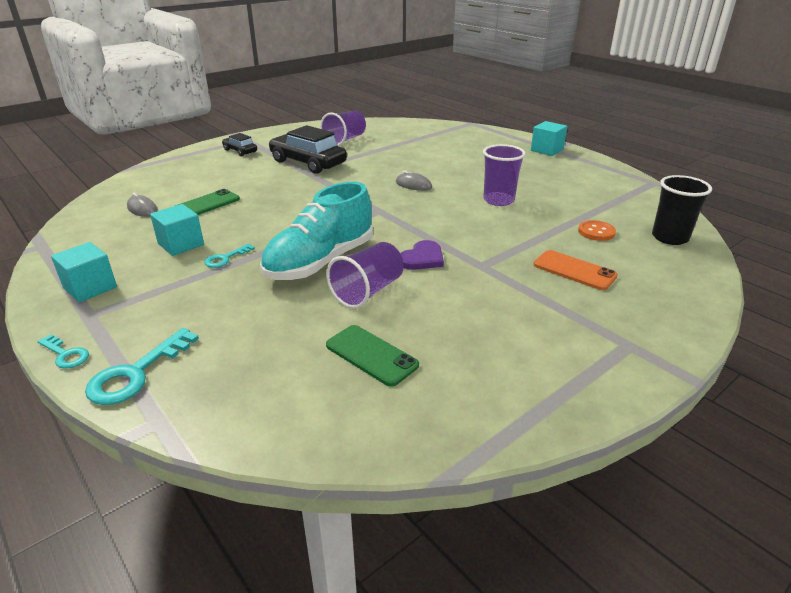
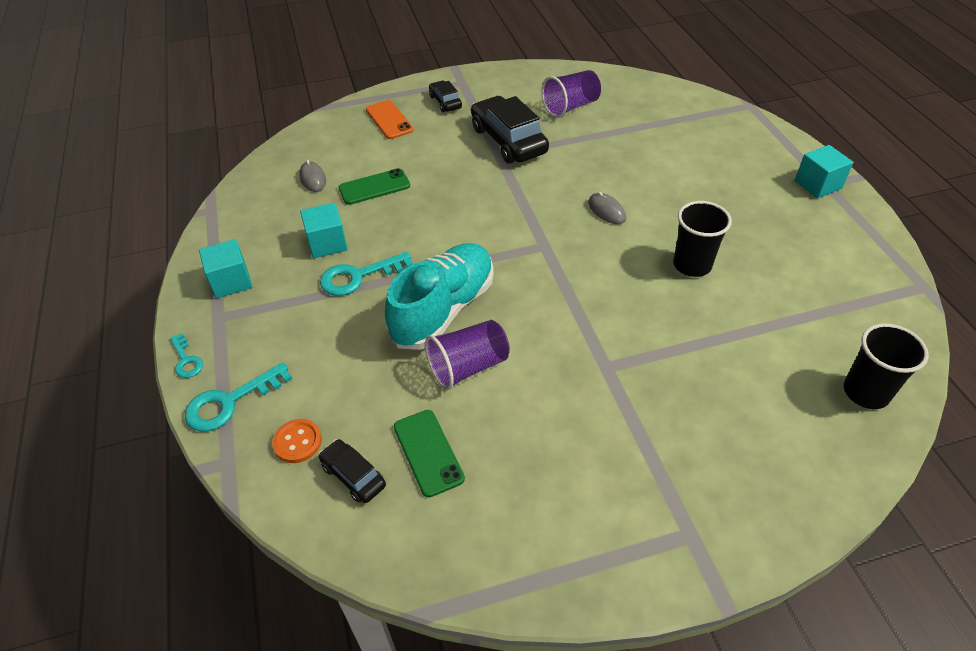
camera: 25 degrees right, 15 degrees up
turquoise key [204,244,255,268] -> turquoise key [320,252,413,296], size x1.71
turquoise shoe [260,182,373,280] -> turquoise shoe turned 150 degrees clockwise [385,243,494,350]
purple heart [400,240,444,270] -> none
purple cup [483,144,526,206] -> black cup [673,201,732,277]
orange phone [534,250,618,290] -> orange phone moved to [366,100,414,139]
orange button [578,220,616,241] -> orange button moved to [272,419,322,463]
none -> black car [318,439,386,503]

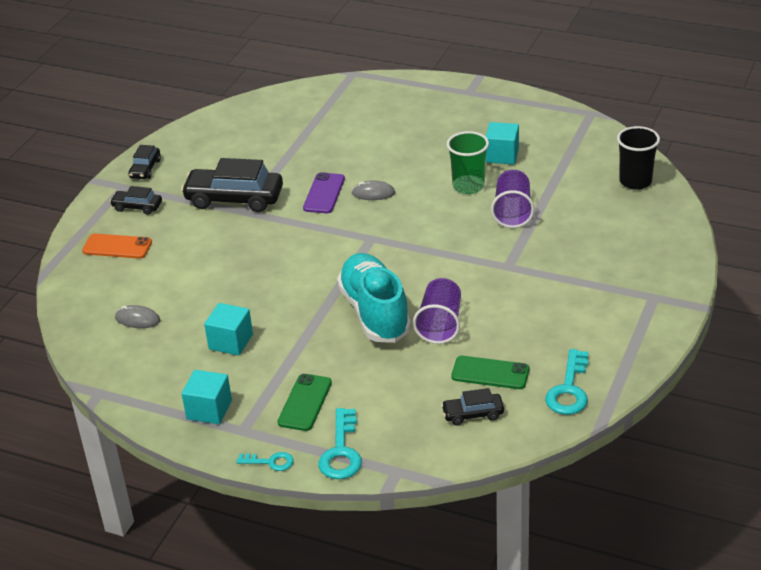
camera: 50 degrees left, 10 degrees down
orange button [272,419,322,463] -> none
turquoise key [320,252,413,296] -> turquoise key moved to [545,349,588,415]
green phone [339,168,410,205] -> green phone moved to [278,374,332,431]
purple cup [541,70,601,117] -> purple cup moved to [491,170,534,228]
black cup [673,201,732,277] -> green cup [447,131,489,194]
turquoise cube [795,145,853,198] -> turquoise cube moved to [485,122,519,165]
none -> black car [128,145,161,179]
none -> purple phone [303,172,345,213]

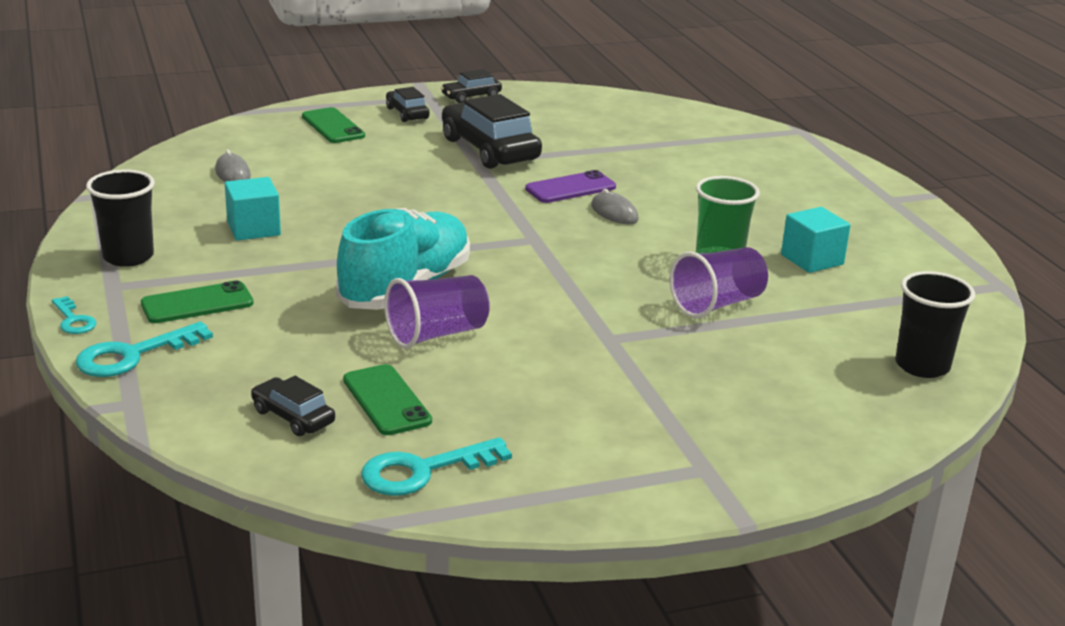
camera: 45 degrees right, 10 degrees down
orange phone [82,234,152,259] -> green phone [302,107,365,143]
turquoise cube [182,370,232,424] -> black cup [86,170,155,267]

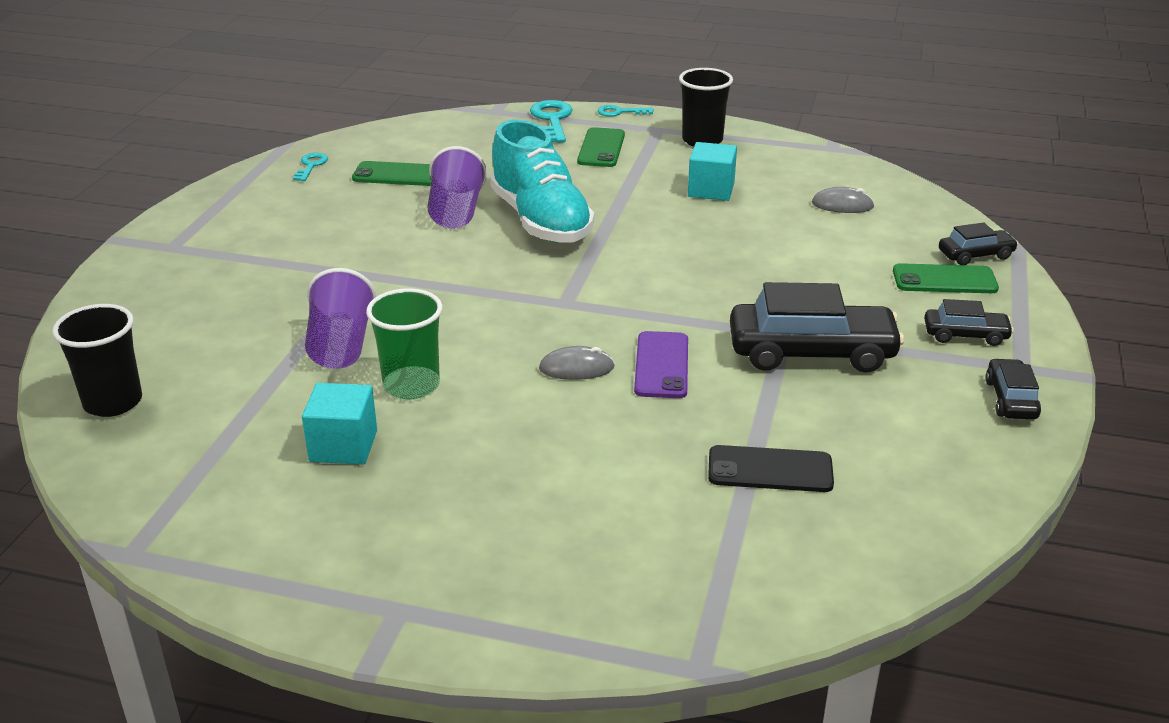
camera: 125 degrees right, 5 degrees up
black car [251,376,335,436] -> black car moved to [939,223,1018,265]
turquoise key [361,437,512,496] -> turquoise key [293,153,328,181], size x0.58
none -> black phone [708,445,834,492]

